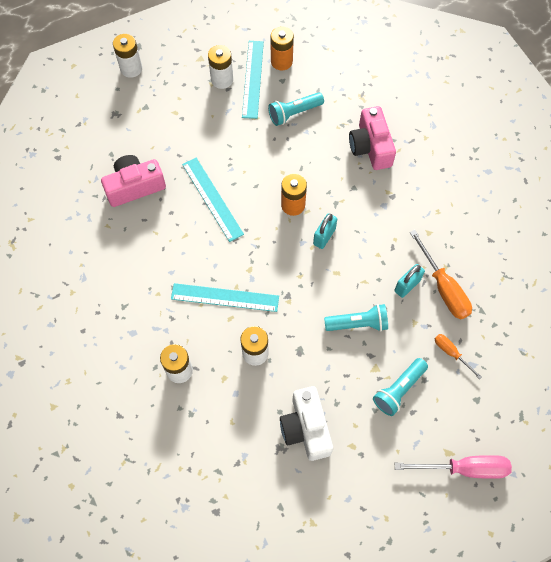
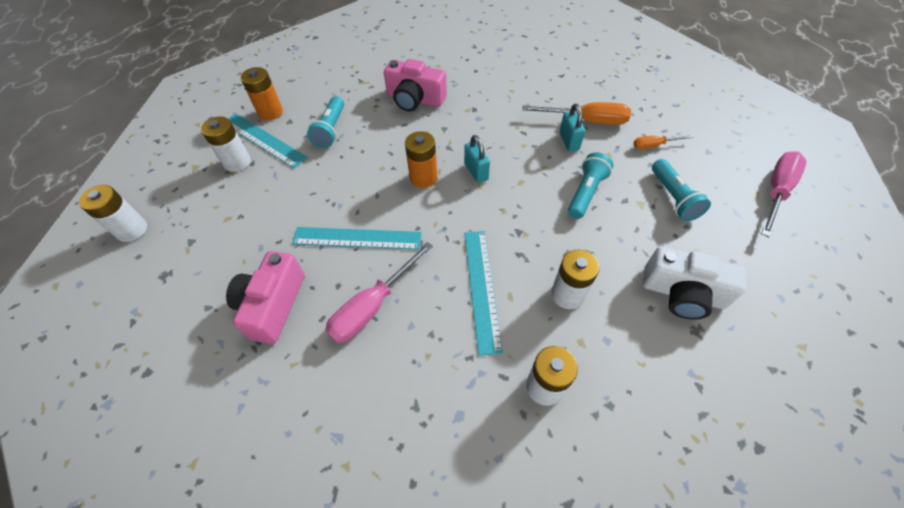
camera: 55 degrees left, 10 degrees down
turquoise ruler [171,283,279,312] -> turquoise ruler turned 45 degrees counterclockwise [464,231,503,356]
none -> pink screwdriver [325,242,433,343]

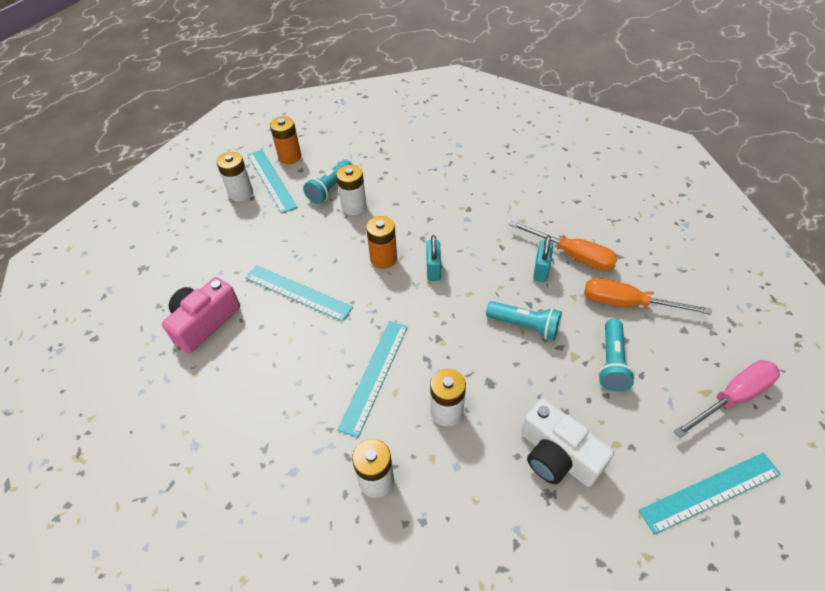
camera: 25 degrees right, 5 degrees down
white battery [79,185,147,242] -> white battery moved to [336,165,367,215]
pink screwdriver [325,242,433,343] -> none
pink camera [384,59,447,112] -> none
turquoise flashlight [568,152,614,219] -> turquoise flashlight turned 60 degrees clockwise [486,301,562,340]
orange screwdriver [633,135,693,149] -> orange screwdriver [584,278,712,315], size x1.82
none -> turquoise ruler [639,453,781,534]

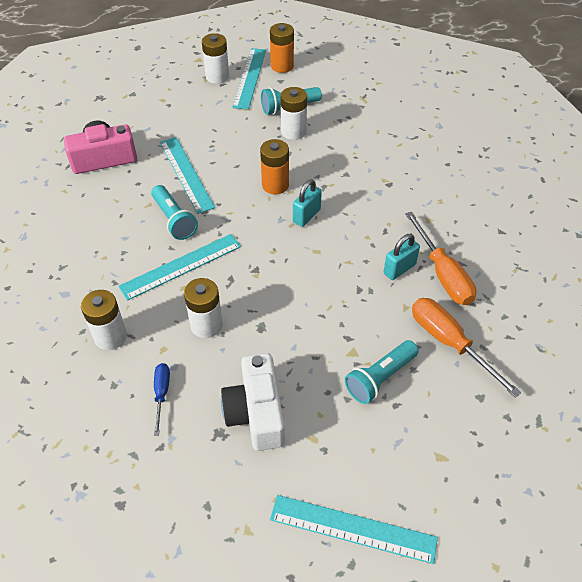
camera: 35 degrees right, 0 degrees up
turquoise flashlight [486,301,562,340] -> turquoise flashlight moved to [151,185,198,240]
pink screwdriver [674,360,780,438] -> none
none -> blue screwdriver [154,363,170,436]

